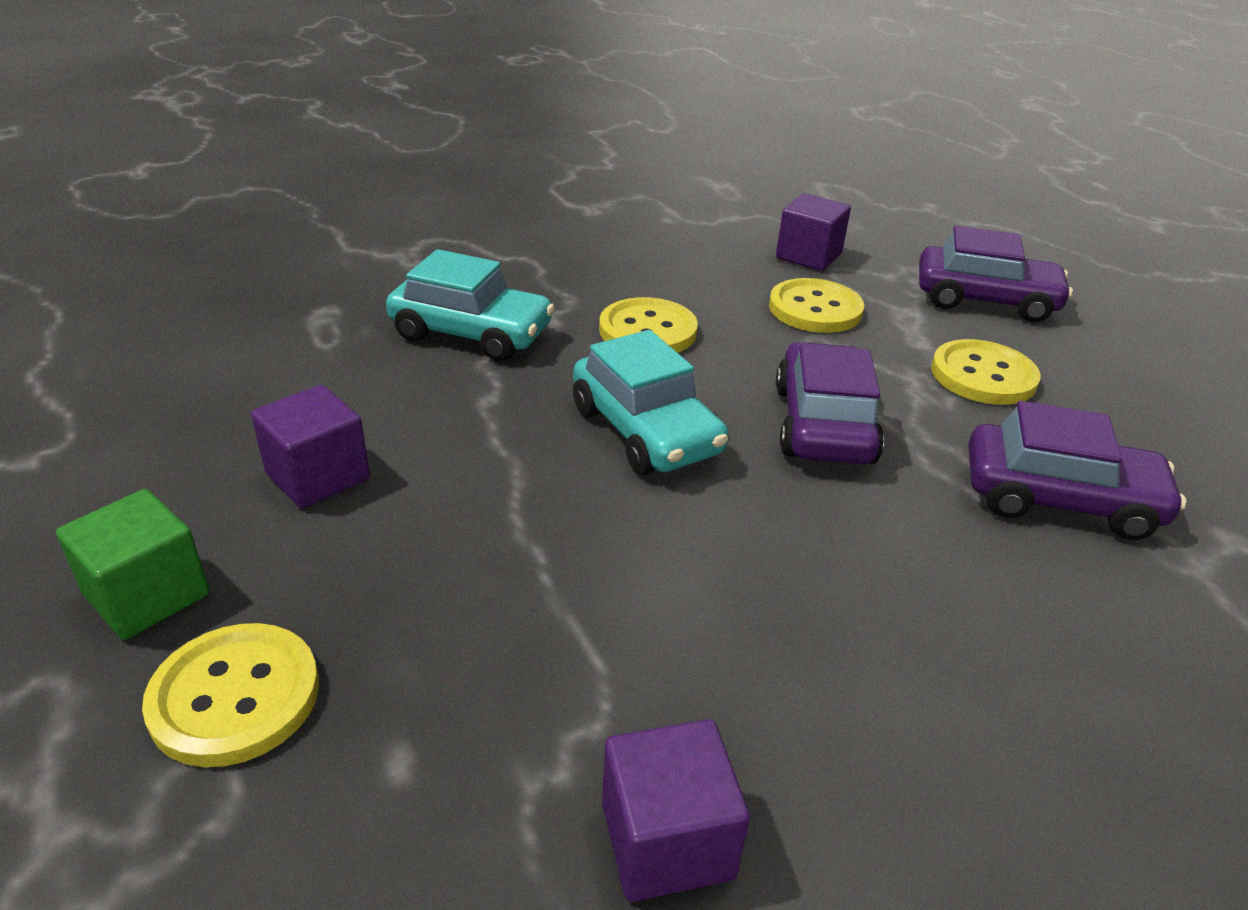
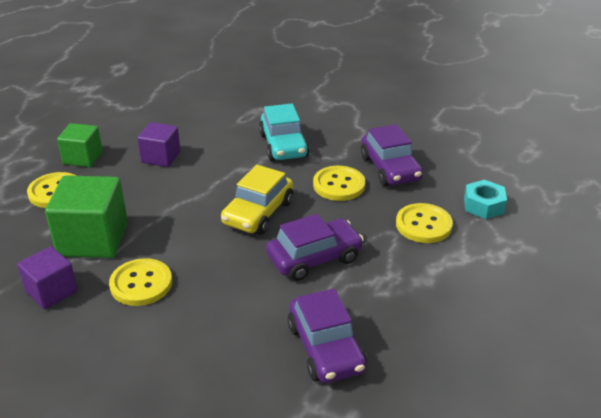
camera: 60 degrees right, 0 degrees up
turquoise car [573,330,729,475] -> yellow car [221,165,293,235]
purple cube [776,194,851,271] -> turquoise nut [464,180,507,219]
purple car [919,226,1073,322] -> purple car moved to [361,124,423,186]
yellow button [931,339,1041,405] -> yellow button moved to [109,258,172,306]
none -> green cube [45,175,128,258]

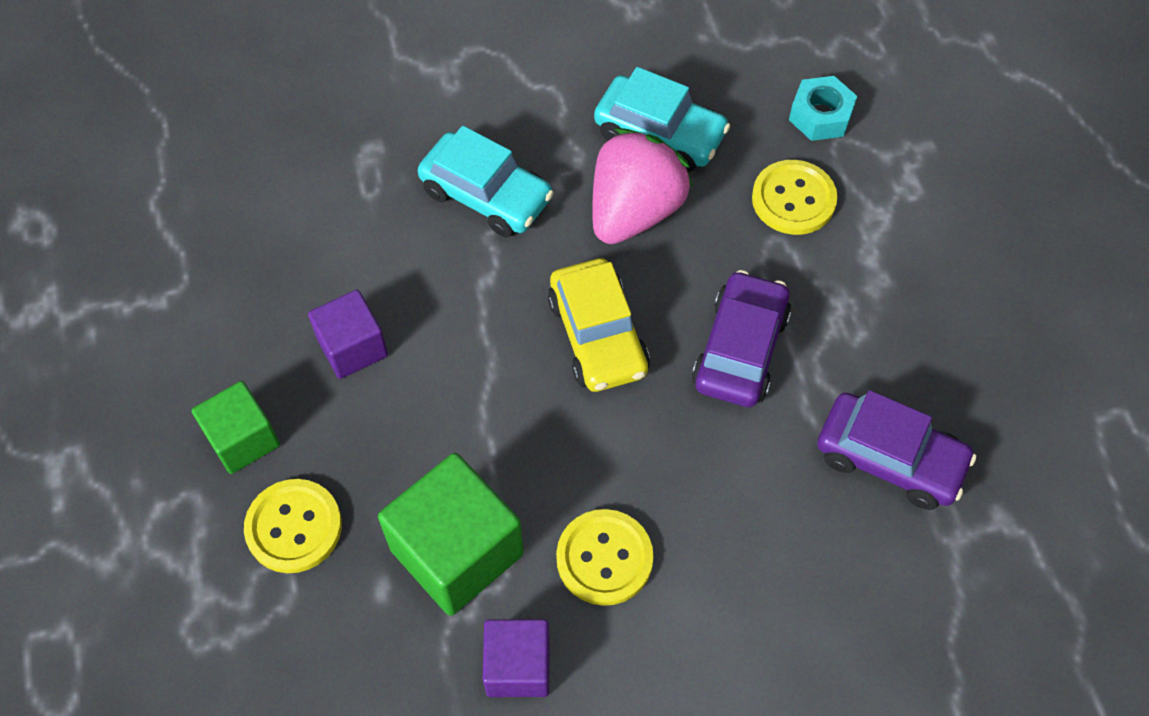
camera: 45 degrees left, 25 degrees up
yellow button [313,166,365,201] -> pink strawberry [592,128,693,244]
purple car [361,124,423,186] -> turquoise car [594,67,730,172]

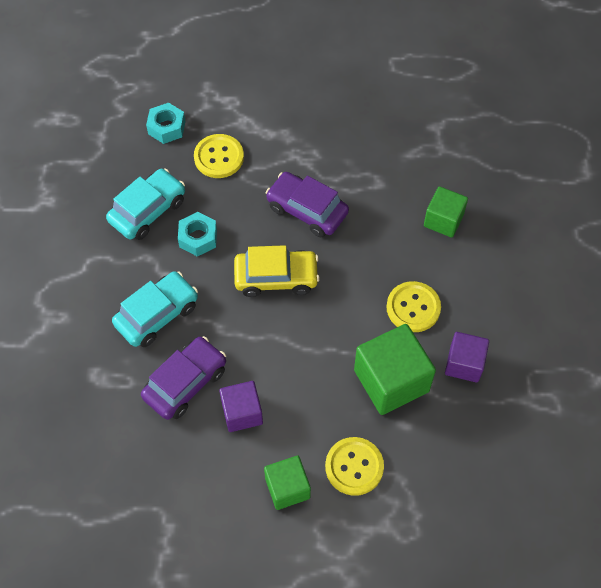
camera: 75 degrees left, 0 degrees up
pink strawberry [592,128,693,244] -> turquoise nut [178,212,217,257]
purple car [817,390,976,510] -> purple car moved to [141,336,226,420]
none -> green cube [424,186,468,238]

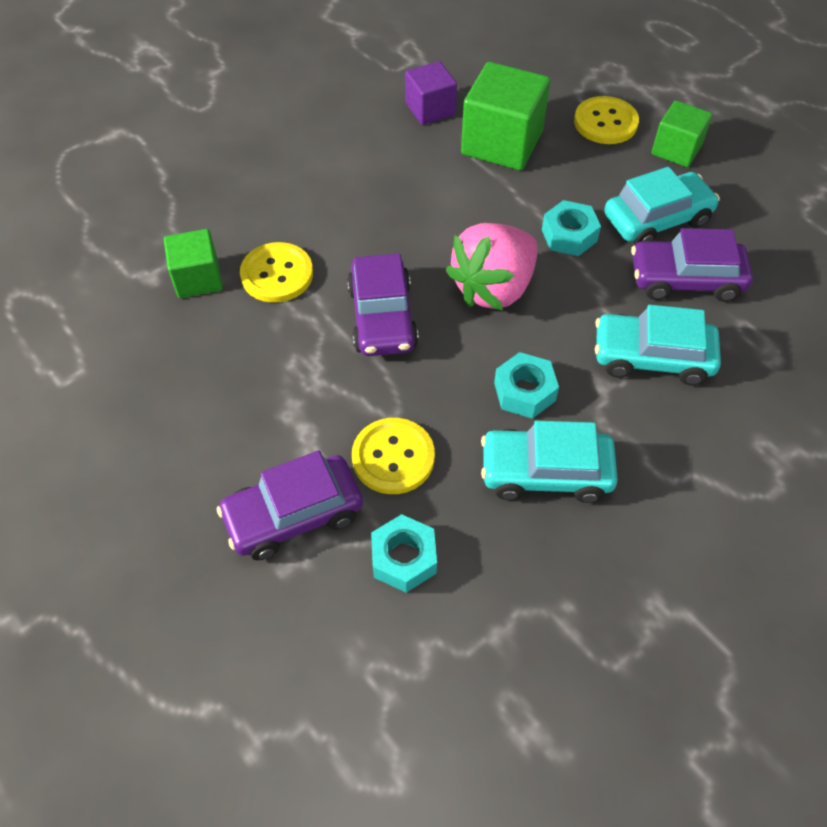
camera: 130 degrees left, 5 degrees down
purple cube [219,381,263,432] -> turquoise car [604,167,720,245]
yellow car [234,245,320,297] -> pink strawberry [445,223,538,311]
yellow button [386,281,441,332] -> yellow button moved to [240,242,313,303]
green cube [424,186,468,238] -> green cube moved to [164,229,223,298]
none -> purple car [217,450,363,561]
none -> turquoise nut [542,200,601,256]

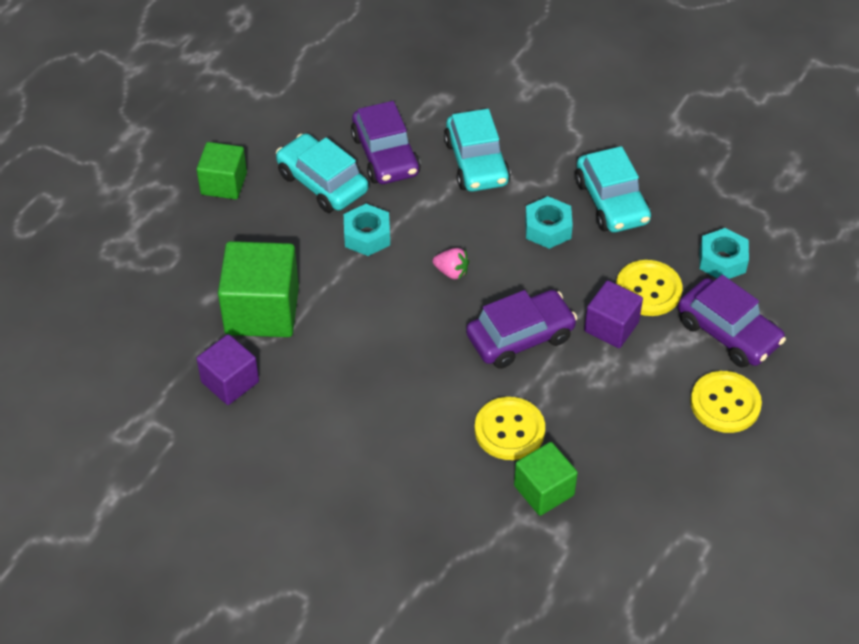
camera: 110 degrees left, 5 degrees down
pink strawberry [445,223,538,311] -> pink strawberry [433,248,469,280], size x0.42
yellow button [574,96,639,144] -> yellow button moved to [690,371,762,433]
none -> purple cube [584,280,643,348]

